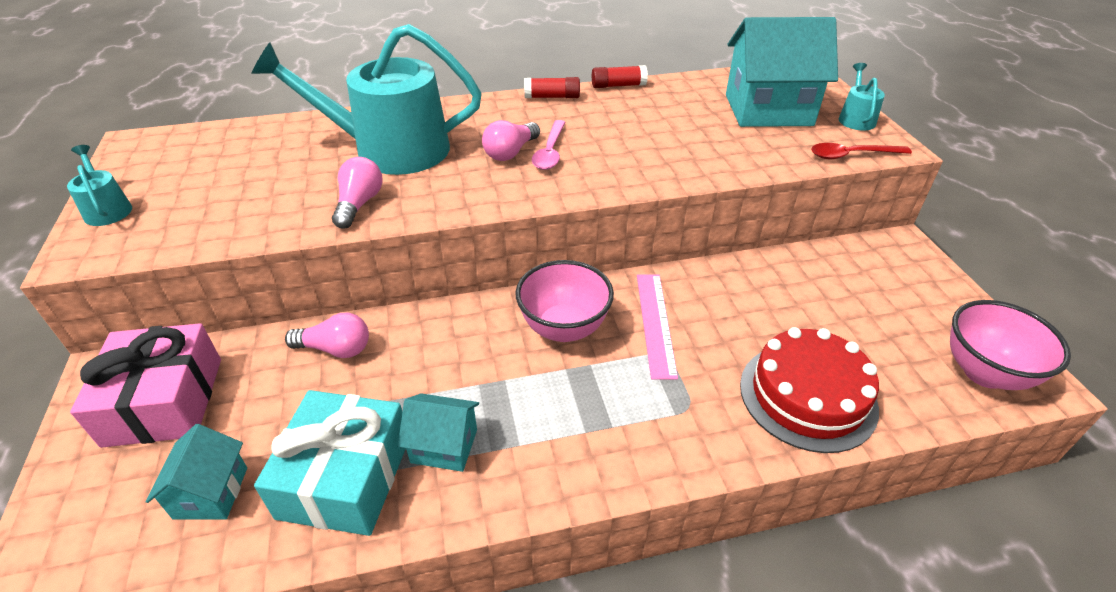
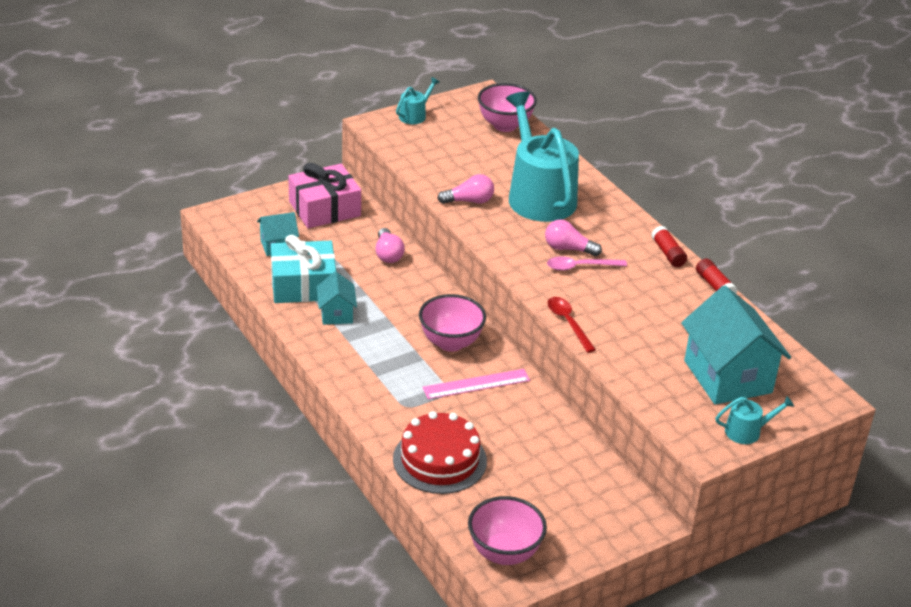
camera: 70 degrees right, 5 degrees down
red spoon [811,143,912,159] -> red spoon moved to [548,297,596,353]
none -> pink bowl [478,83,537,132]

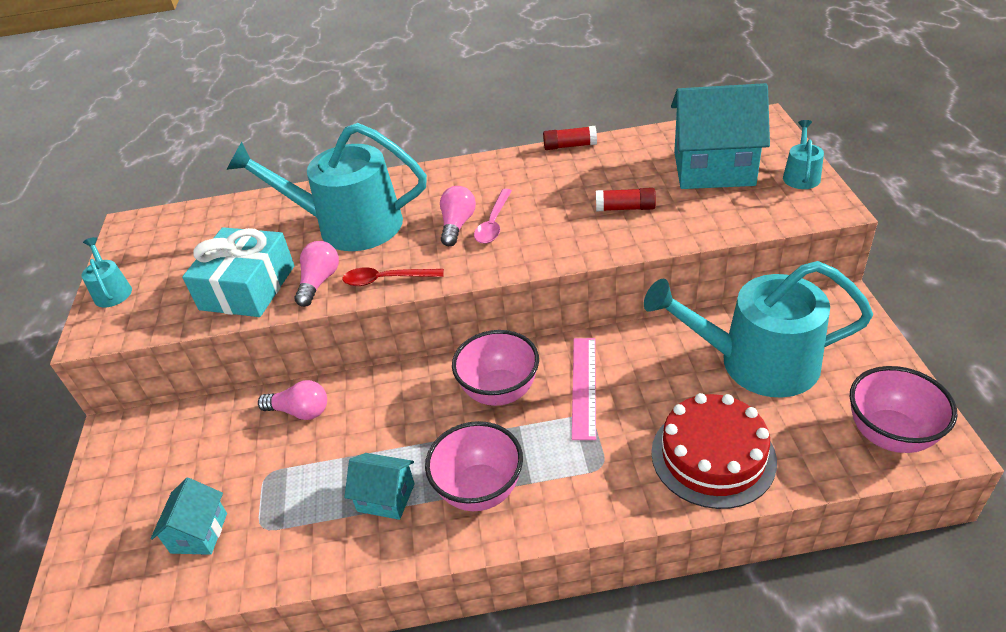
camera: 60 degrees left, 5 degrees up
turquoise gift [271,235,336,303] -> turquoise gift moved to [182,227,295,317]
pink gift [288,163,361,228] -> none
pink bowl [478,83,537,132] -> pink bowl moved to [425,421,523,511]
pink light bulb [545,219,602,256] -> pink light bulb turned 150 degrees clockwise [440,186,476,246]
red spoon [548,297,596,353] -> red spoon moved to [342,267,444,286]
red glue stick [652,226,687,267] -> red glue stick moved to [596,188,656,211]
none -> turquoise watering can [644,261,874,398]

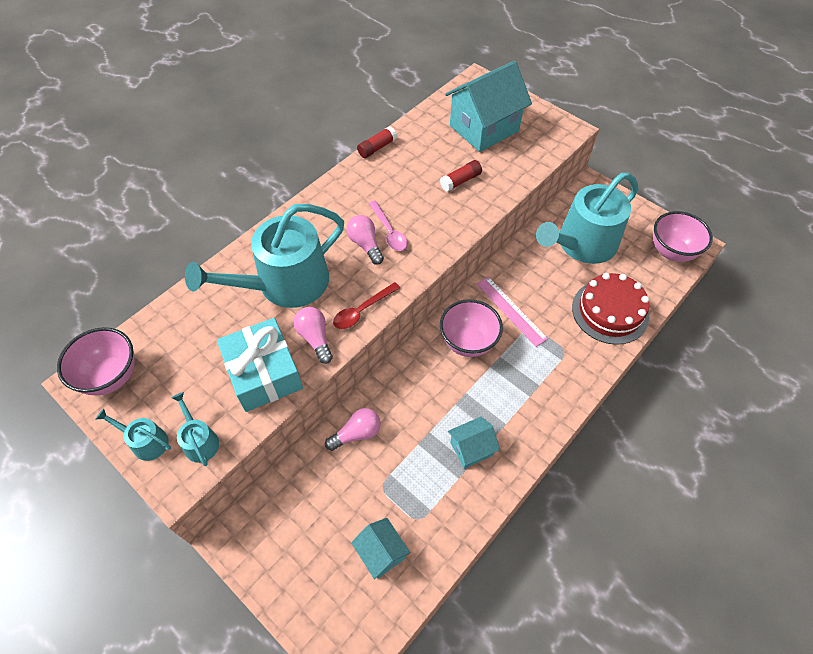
camera: 45 degrees left, 15 degrees up
pink bowl [425,421,523,511] -> pink bowl moved to [57,327,135,395]
turquoise watering can [783,120,824,189] -> turquoise watering can moved to [171,392,219,466]

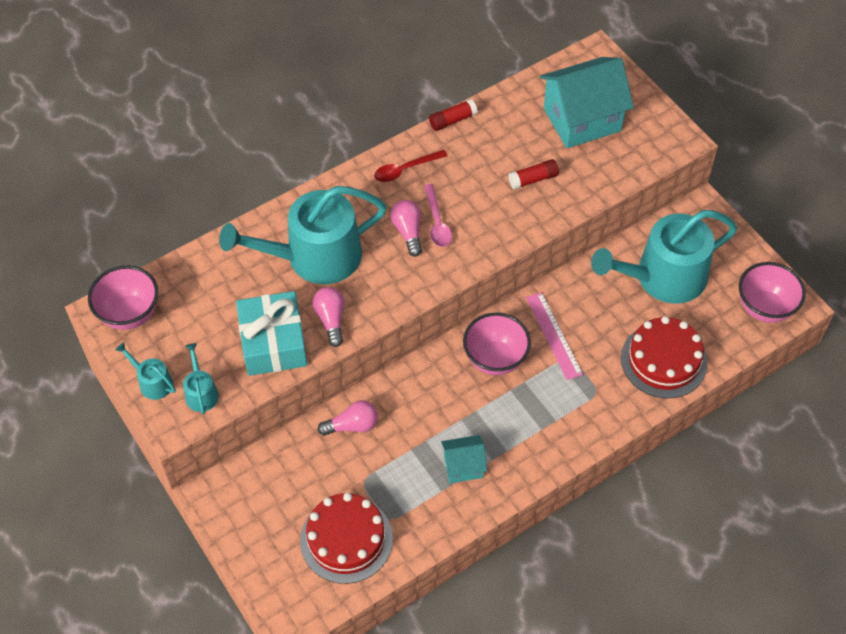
camera: 15 degrees right, 0 degrees up
red spoon [333,282,400,329] -> red spoon moved to [374,150,448,182]
turquoise house [351,518,410,579] -> red cake [300,493,393,584]

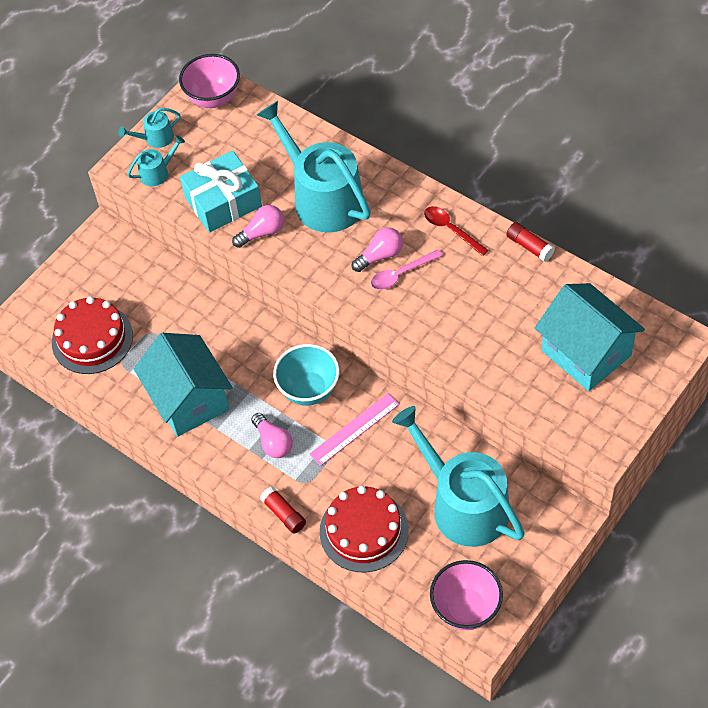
camera: 75 degrees right, 0 degrees up
turquoise watering can [115,342,176,400] -> turquoise watering can turned 135 degrees counterclockwise [119,108,180,148]
pink light bulb [317,400,378,436] -> pink light bulb moved to [251,413,293,458]
turquoise house [441,435,487,483] -> turquoise house [134,333,233,437], size x1.97
pink bowl [463,313,531,375] -> turquoise bowl [273,344,340,406]
red glue stick [508,159,559,189] -> red glue stick moved to [260,486,306,534]

